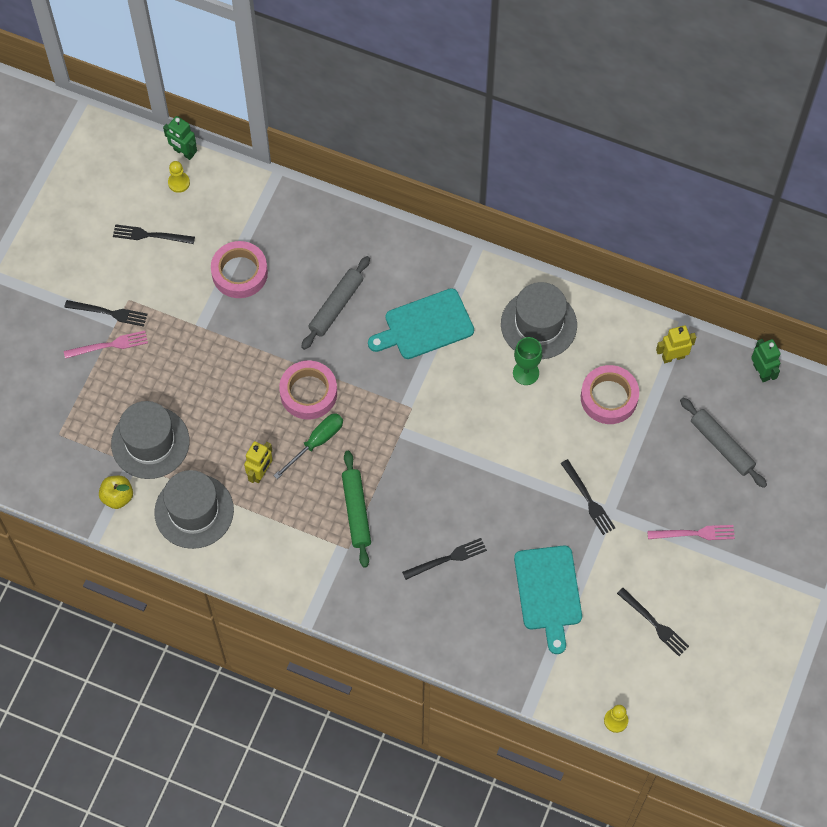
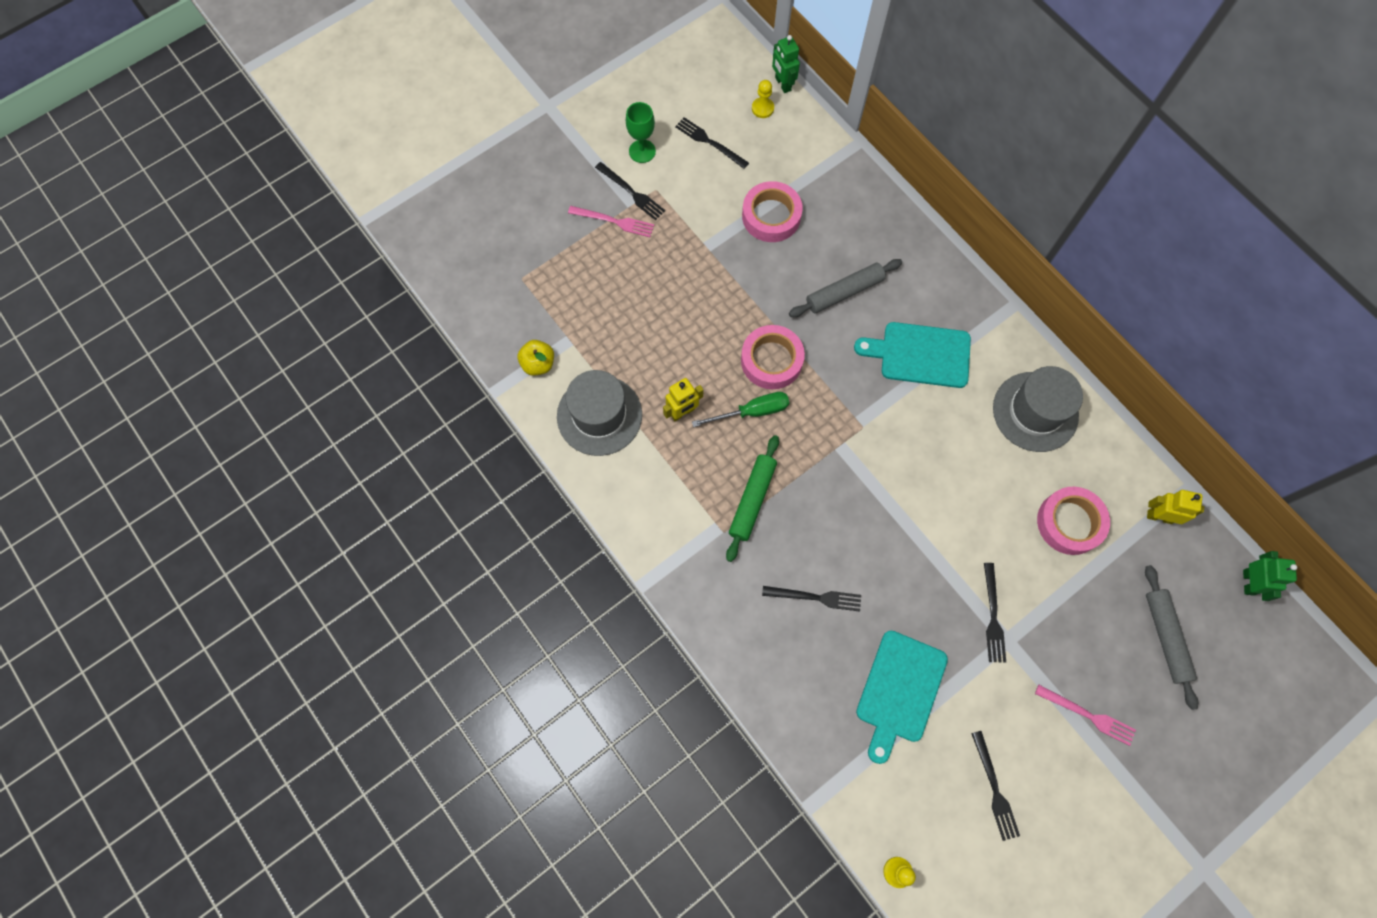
camera: 30 degrees right, 5 degrees up
grey hat [111,401,190,479] -> none
green goblet [513,337,542,385] -> green goblet moved to [626,102,656,163]

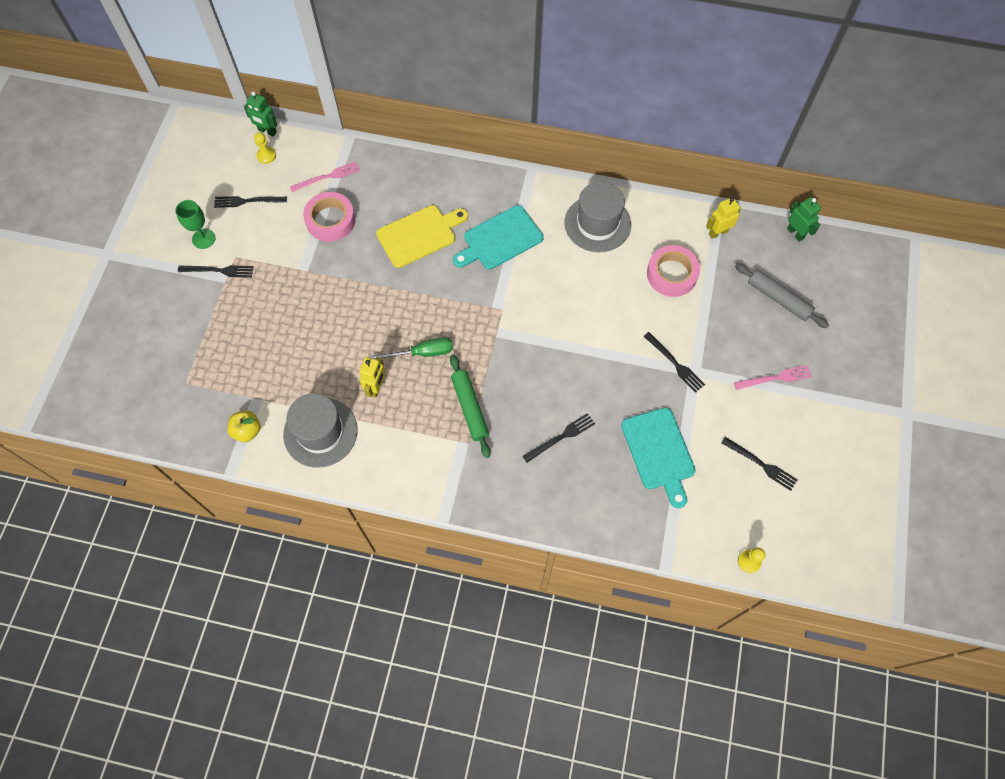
camera: 40 degrees left, 5 degrees down
pink fork [568,206,654,237] -> pink fork moved to [290,161,360,192]
green screwdriver [692,392,789,427] -> green screwdriver turned 45 degrees clockwise [370,337,453,360]
pink tape [741,325,805,389] -> none
grey rolling pin [789,259,902,317] -> yellow cutting board [376,205,468,268]

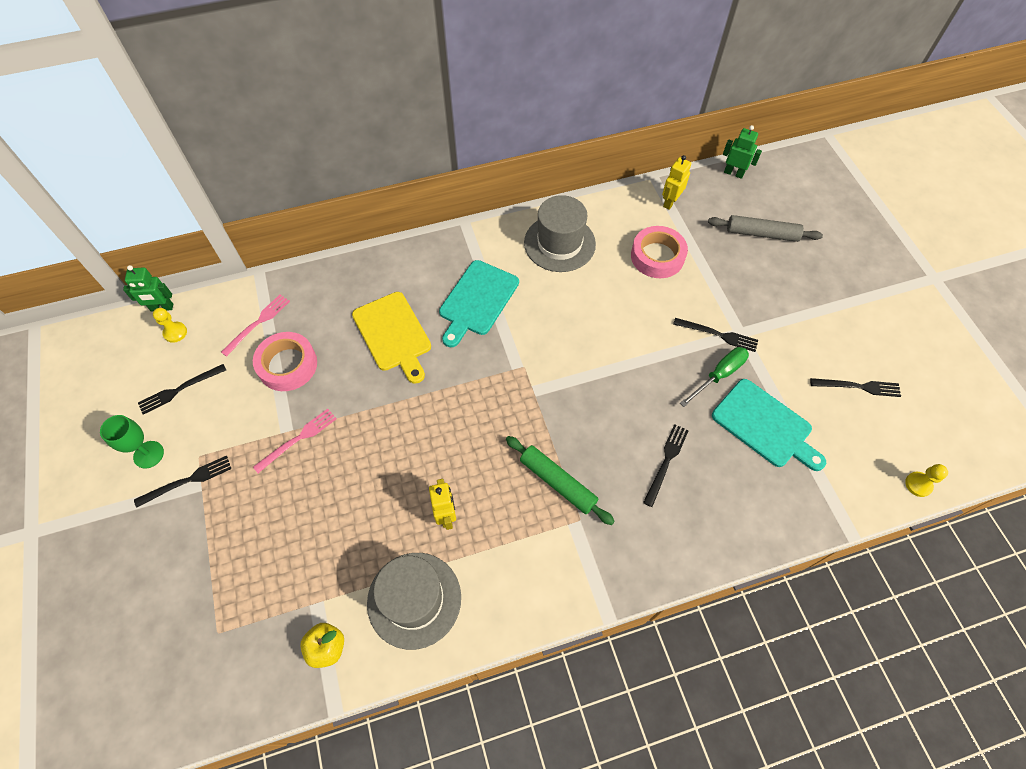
camera: 30 degrees left, 5 degrees down
green screwdriver [370,337,453,360] -> green screwdriver moved to [680,347,749,407]
yellow cutting board [376,205,468,268] -> yellow cutting board turned 120 degrees clockwise [352,292,431,384]
pink fork [734,365,812,390] -> pink fork moved to [253,409,337,473]

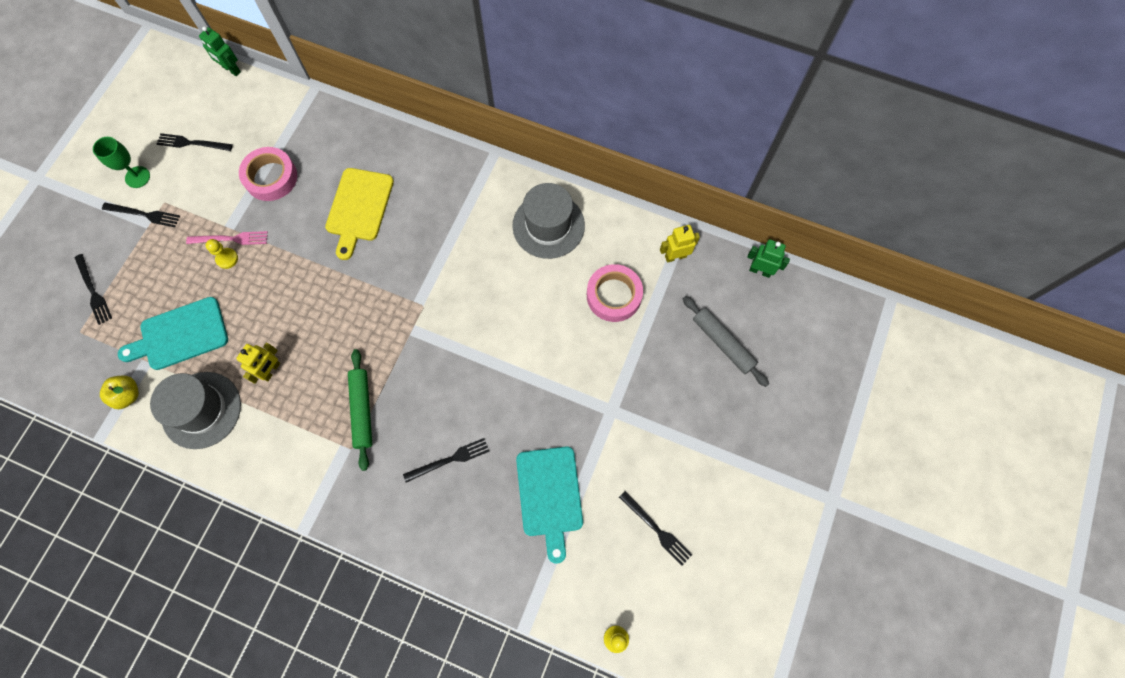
camera: 40 degrees right, 10 degrees up
yellow pawn [153,308,187,343] -> yellow pawn moved to [205,239,238,269]
pink fork [221,295,290,357] -> none
turquoise cutting board [439,260,519,347] -> turquoise cutting board moved to [118,297,228,370]
black fork [673,318,758,352] -> black fork moved to [75,254,112,325]
green screwdriver [680,347,749,407] -> none
green robot [723,125,762,179] -> green robot turned 45 degrees counterclockwise [747,239,790,278]

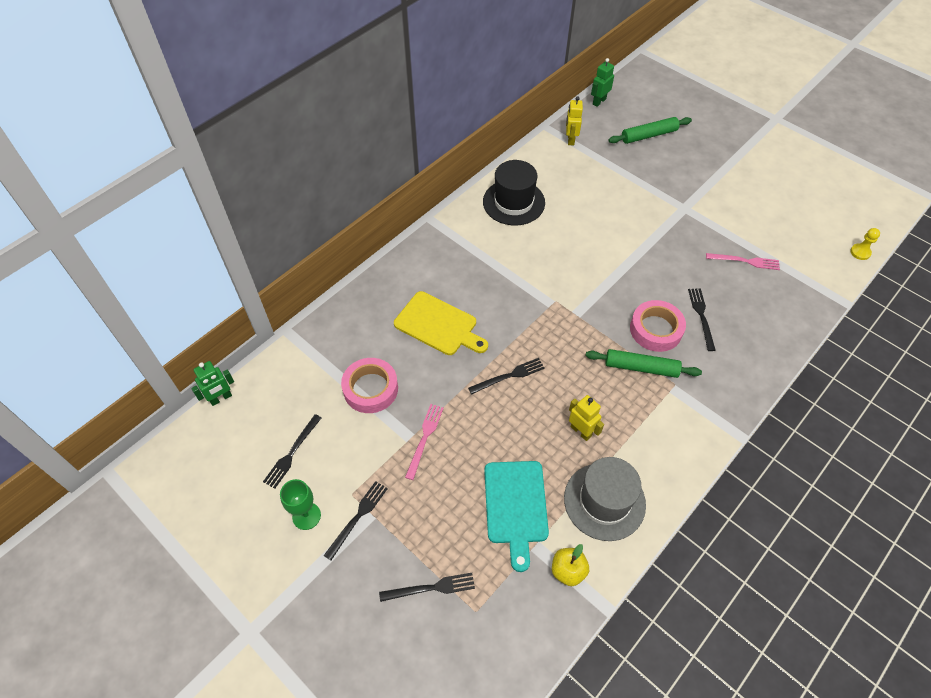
camera: 70 degrees left, 15 degrees down
yellow pawn [205,239,238,269] -> none
grey hat [513,183,585,259] -> black hat [483,160,545,225]
turquoise cutting board [516,447,583,564] -> pink fork [706,253,780,270]
pink tape [587,264,643,322] -> pink tape moved to [630,300,686,352]
black fork [619,491,692,566] -> black fork moved to [468,358,545,394]
grey rolling pin [683,296,769,387] -> green rolling pin [609,117,692,144]

